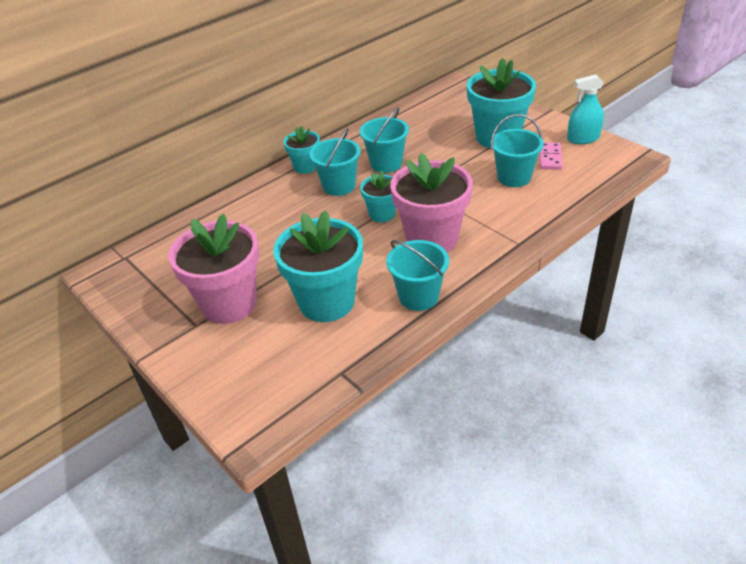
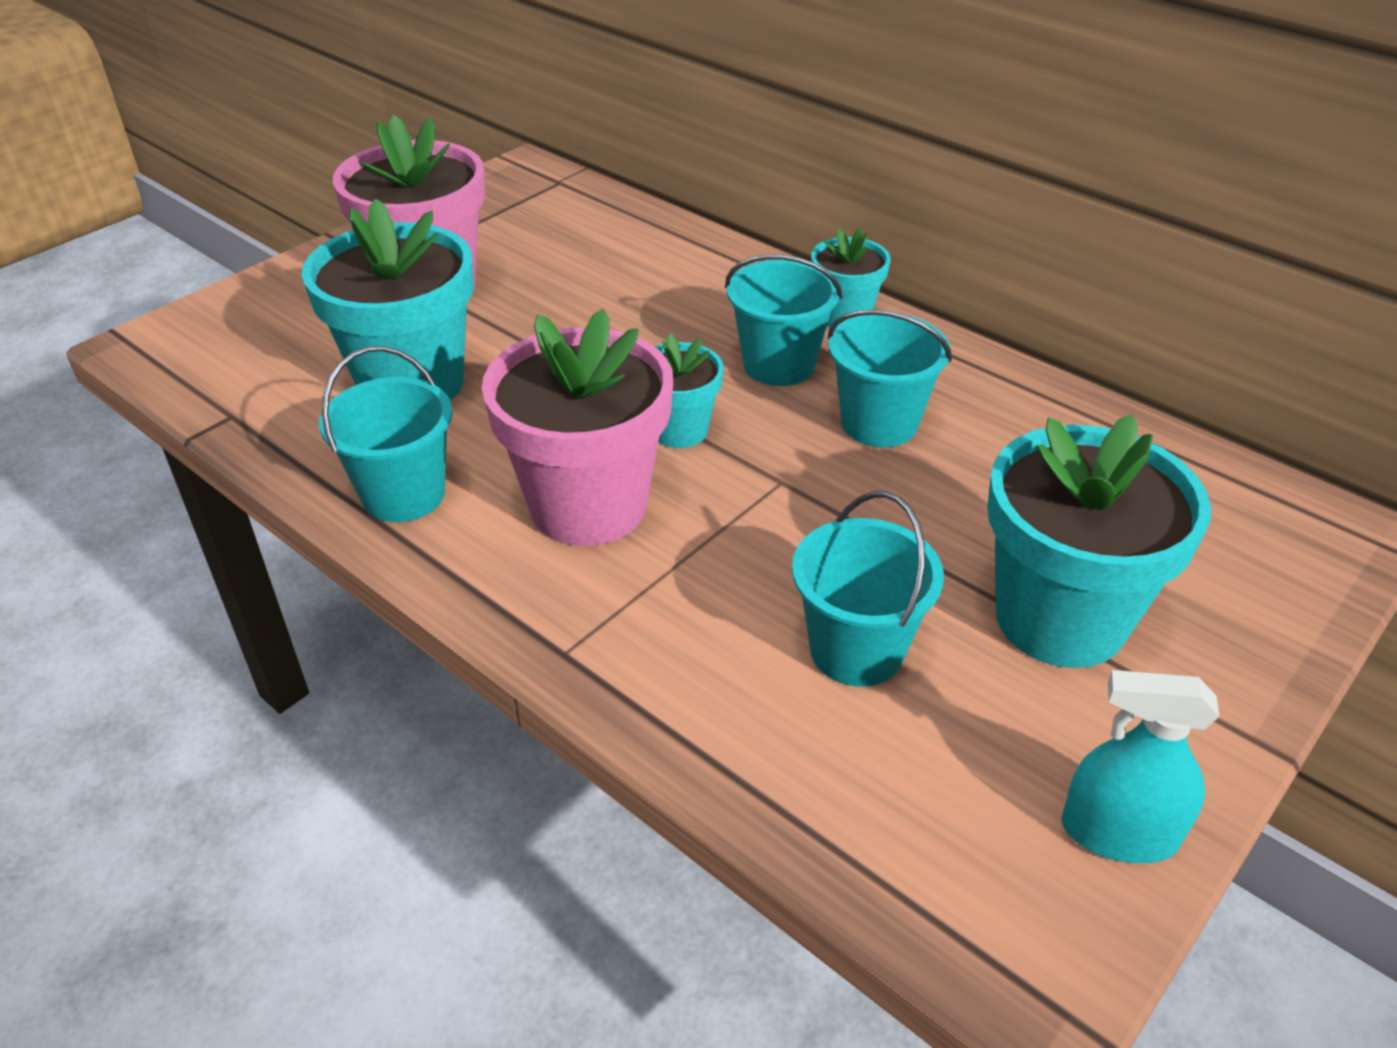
camera: 80 degrees right, 0 degrees up
pink domino [540,142,562,170] -> none
turquoise spray bottle [567,74,604,144] -> turquoise spray bottle turned 60 degrees counterclockwise [1061,670,1219,863]

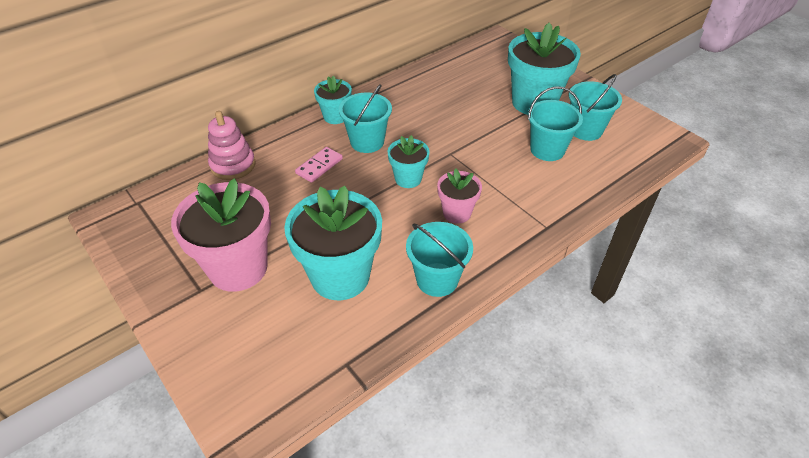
camera: 80 degrees left, 5 degrees up
pink flower pot [482,309,673,546] -> pink flower pot [437,168,482,224], size x0.53
turquoise bucket [828,310,952,447] -> turquoise bucket moved to [569,74,622,141]
turquoise spray bottle [1061,670,1219,863] -> none
none -> pink stacking toy [208,111,255,180]
none -> pink domino [295,147,343,183]

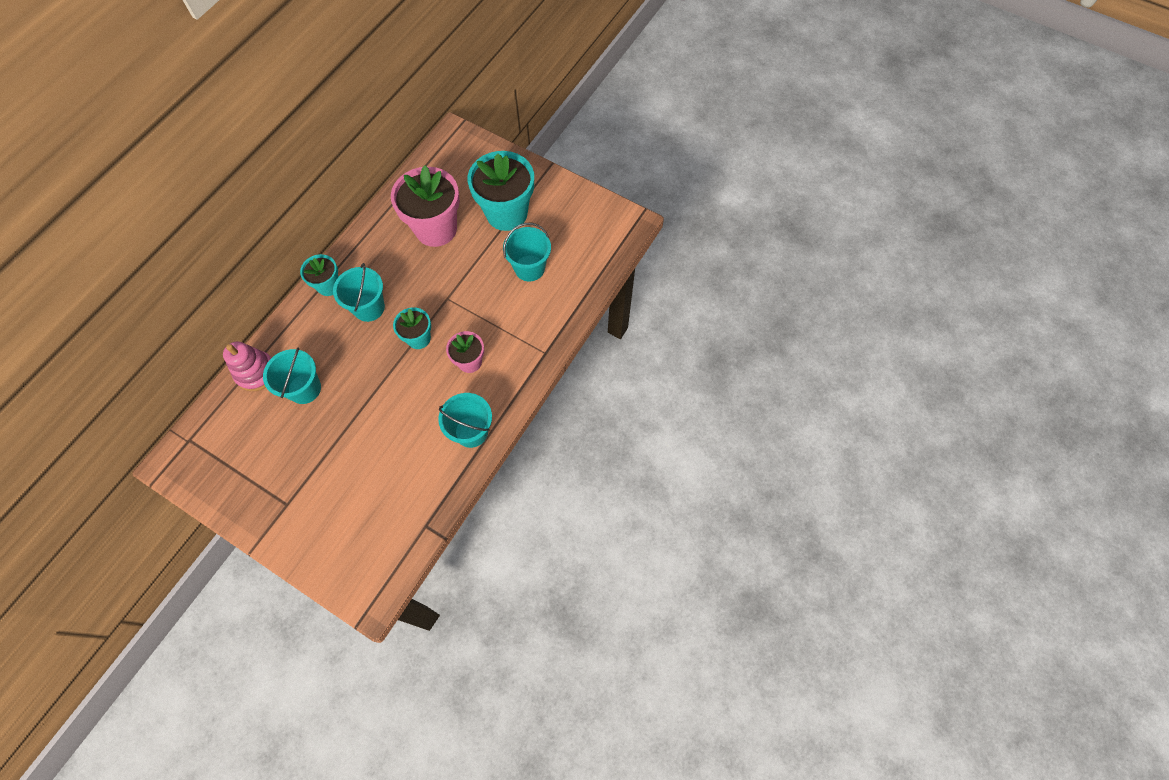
camera: 20 degrees left, 20 degrees up
pink flower pot [171,178,271,292] -> pink flower pot moved to [391,165,460,247]
turquoise flower pot [284,185,382,300] -> none
pink domino [295,147,343,183] -> none
turquoise bucket [569,74,622,141] -> turquoise bucket moved to [263,348,321,404]

